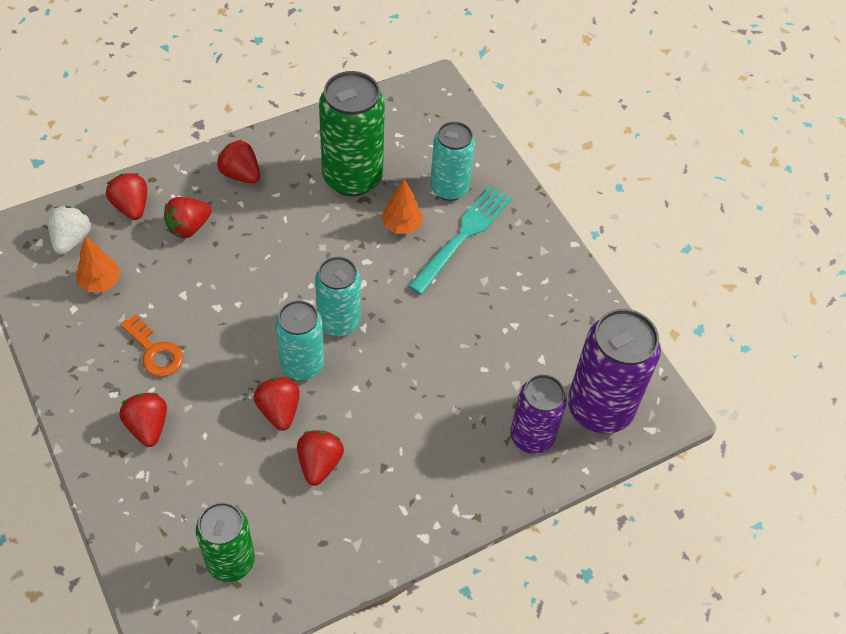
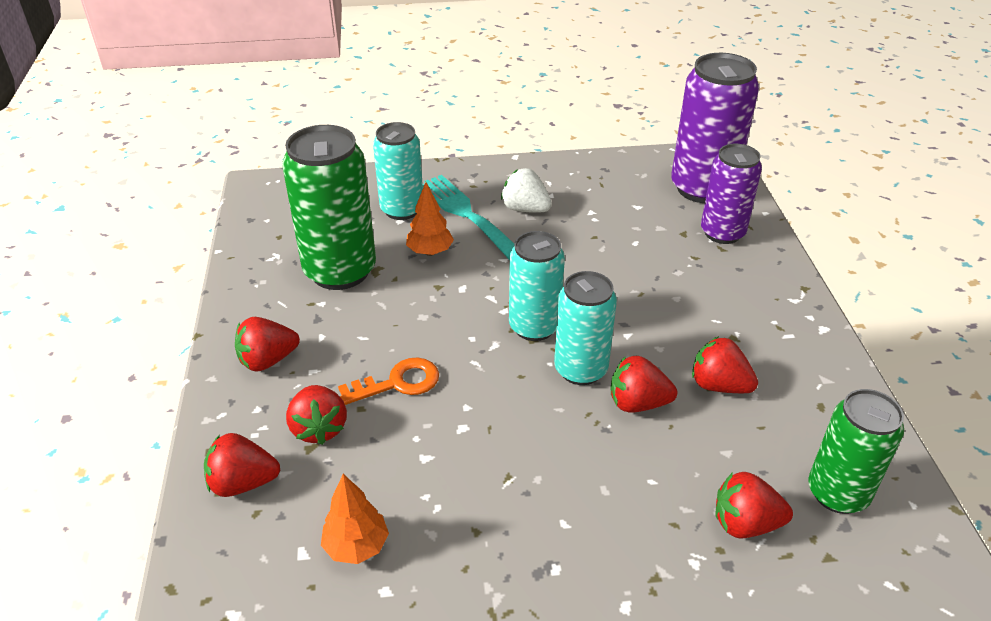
camera: 65 degrees left, 15 degrees down
white strawberry [48,206,91,254] -> white strawberry moved to [501,168,552,213]
red strawberry [119,393,167,447] -> red strawberry moved to [716,472,793,539]
orange key [120,315,183,377] -> orange key moved to [338,357,439,405]

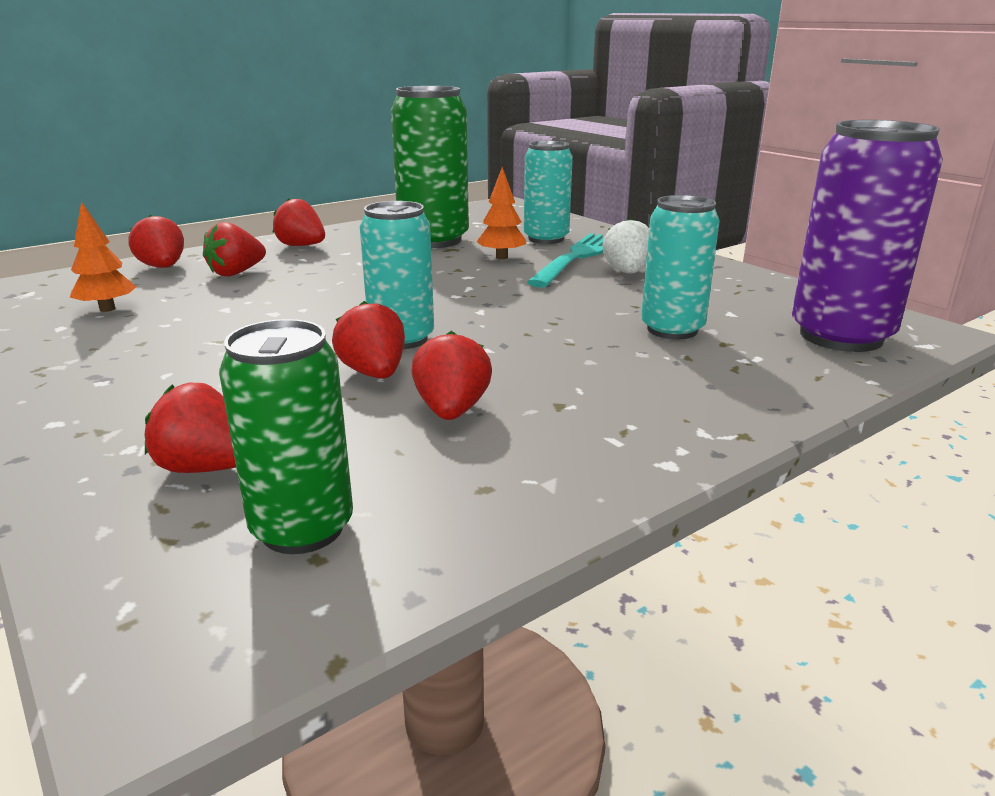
camera: 60 degrees right, 15 degrees down
orange key [338,357,439,405] -> none
turquoise can [509,231,565,341] -> turquoise can moved to [641,195,720,339]
purple can [701,144,762,244] -> none
red strawberry [716,472,793,539] -> red strawberry turned 45 degrees counterclockwise [144,383,236,473]

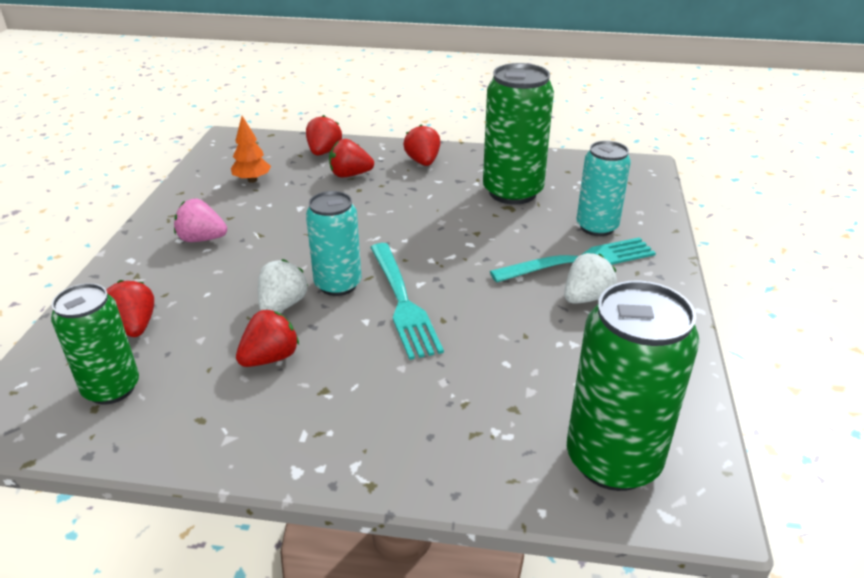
camera: 45 degrees right, 10 degrees up
red strawberry [332,301,405,379] -> white strawberry [258,259,308,312]
orange tree [476,167,526,259] -> none
turquoise can [641,195,720,339] -> none
purple can [792,120,943,352] -> green can [567,281,700,491]
none -> pink strawberry [174,199,227,242]
none -> turquoise fork [370,243,444,360]

